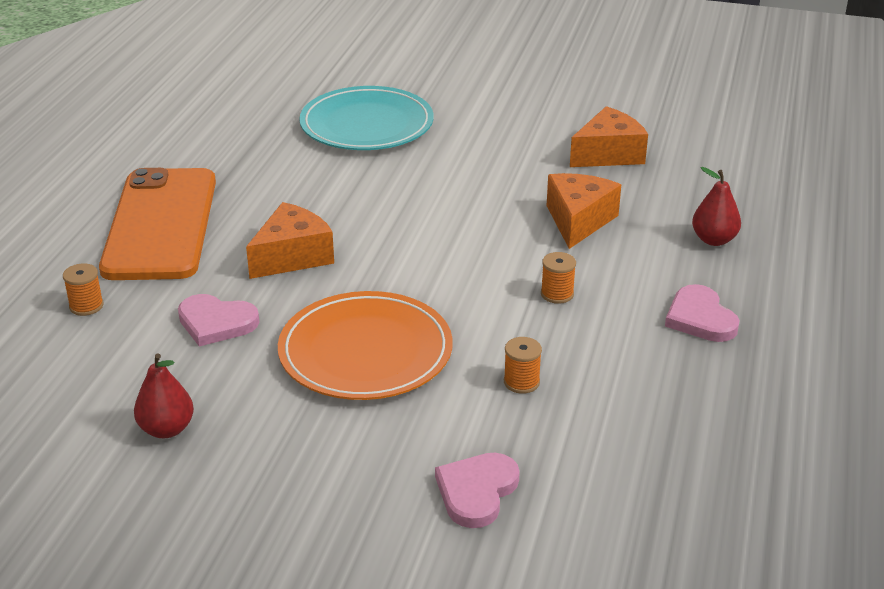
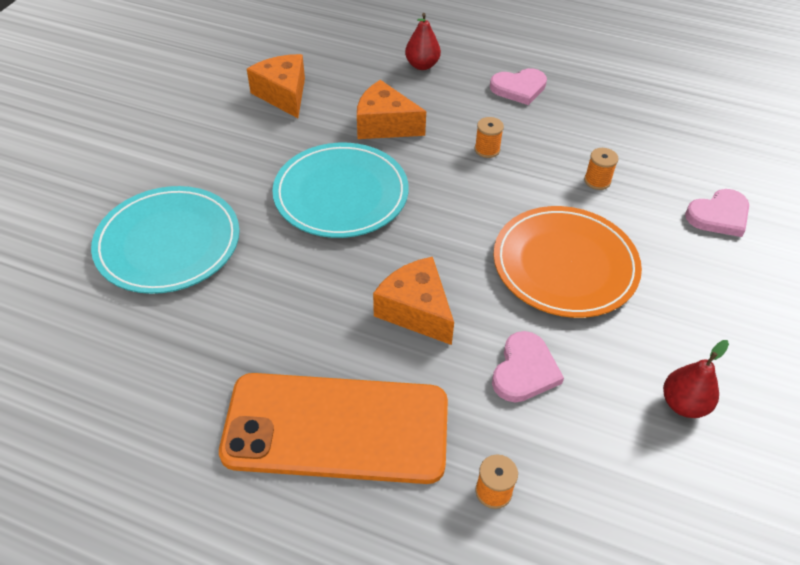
camera: 85 degrees left, 15 degrees up
pink heart [435,453,520,528] -> pink heart turned 60 degrees counterclockwise [685,189,749,237]
none -> turquoise plate [272,143,409,238]

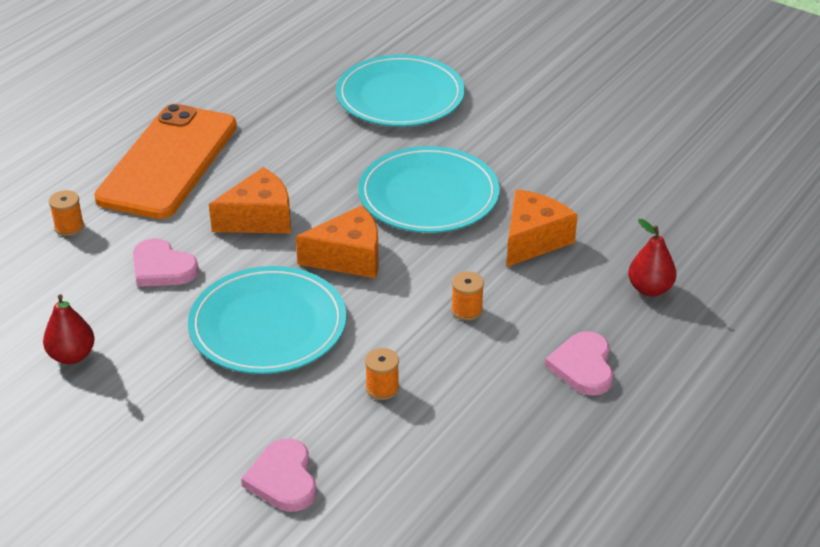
camera: 105 degrees right, 10 degrees down
orange cheese [247,54,305,118] -> orange cheese moved to [296,205,379,278]
orange plate [494,206,642,318] -> turquoise plate [188,266,346,374]

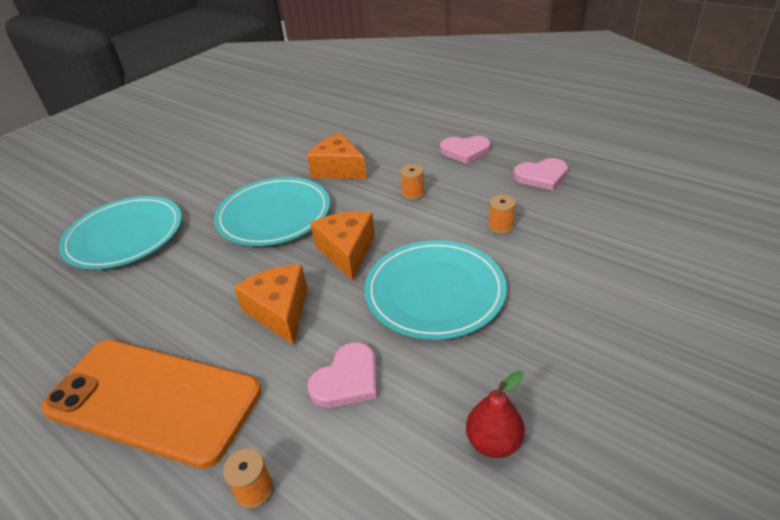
camera: 85 degrees left, 0 degrees up
pink heart [241,438,316,512] -> pink heart moved to [513,158,568,191]
red pear [628,219,677,296] -> none

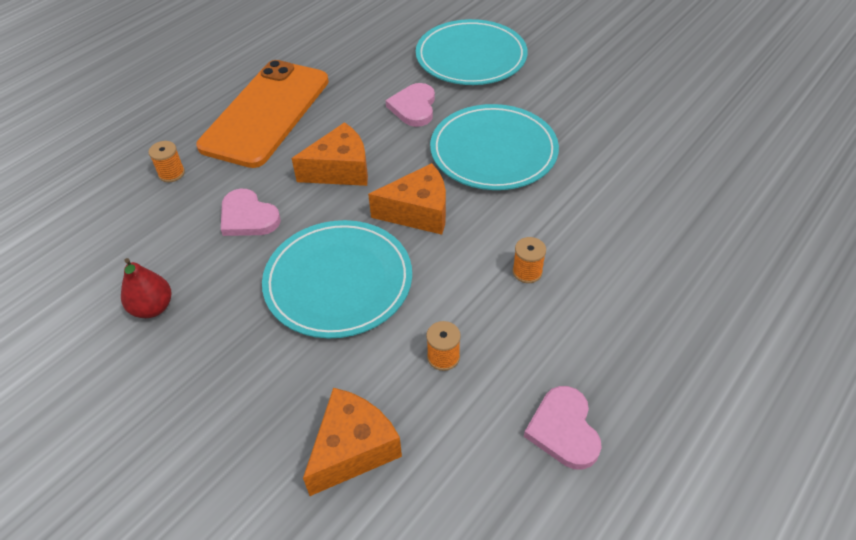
camera: 90 degrees right, 10 degrees up
orange cheese [307,133,367,179] -> orange cheese moved to [303,388,402,496]
pink heart [440,136,491,164] -> pink heart moved to [386,83,435,127]

